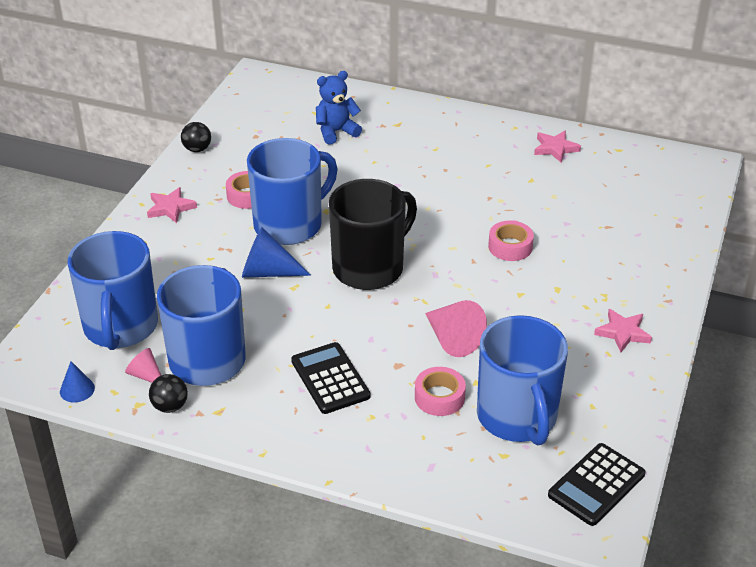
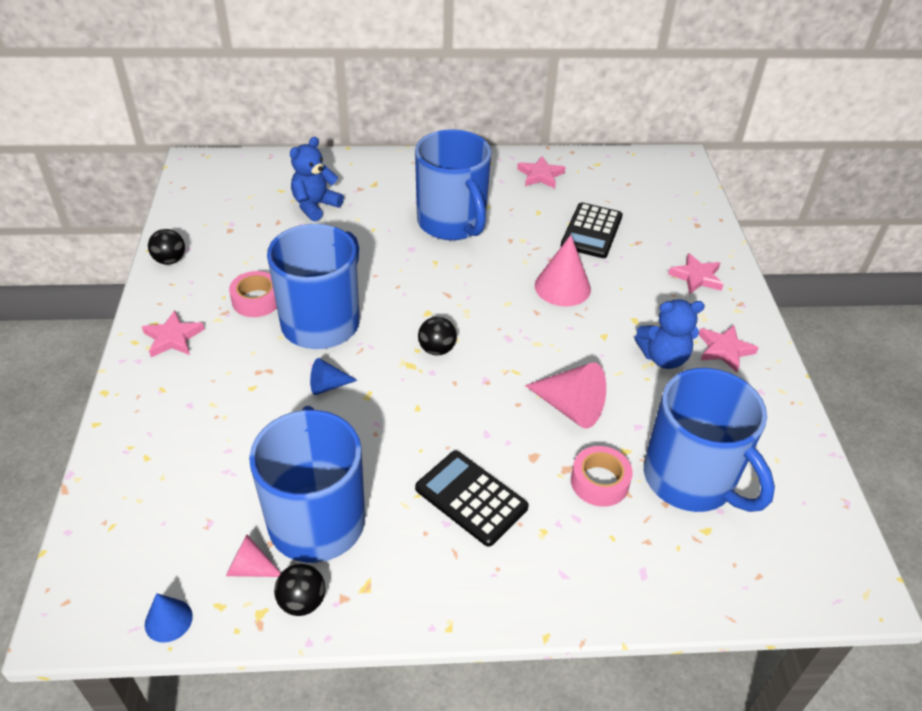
camera: 25 degrees left, 5 degrees up
blue mug [68,231,158,350] -> blue mug moved to [415,129,491,240]
blue cone [242,227,311,278] -> blue cone [310,358,357,395], size x0.58
black mug [329,179,417,290] -> black ball [418,317,457,355]
pink tape [488,221,534,261] -> pink cone [535,235,591,306]
black calculator [548,443,645,526] -> black calculator moved to [561,202,623,258]
none -> blue teddy bear [635,299,705,369]
none -> pink star [668,253,724,294]

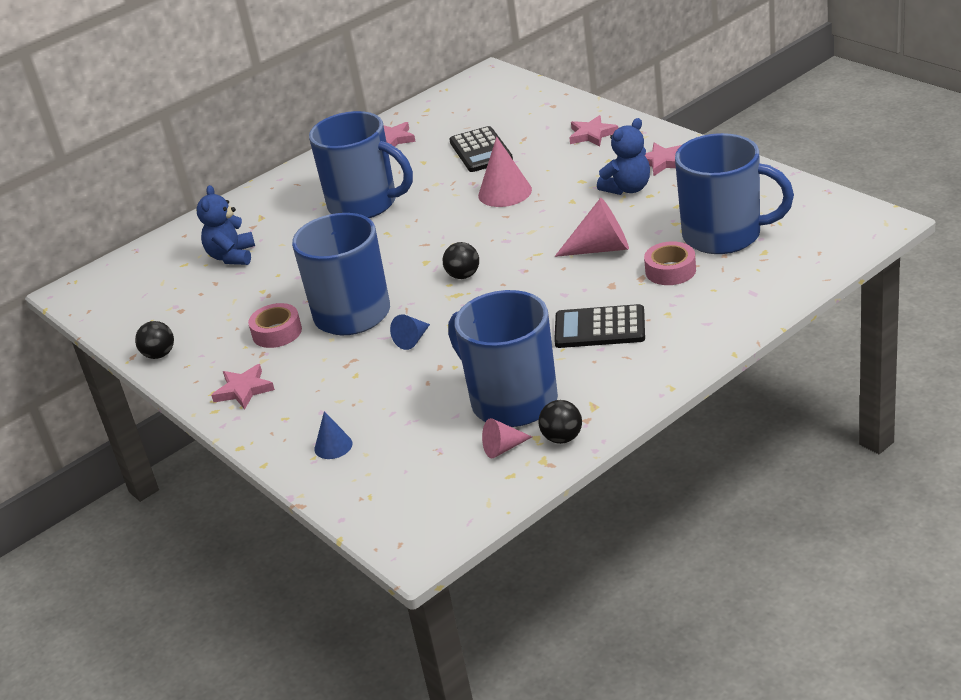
camera: 30 degrees left, 10 degrees down
blue cone [145,593,193,643] -> blue cone moved to [314,411,353,459]

